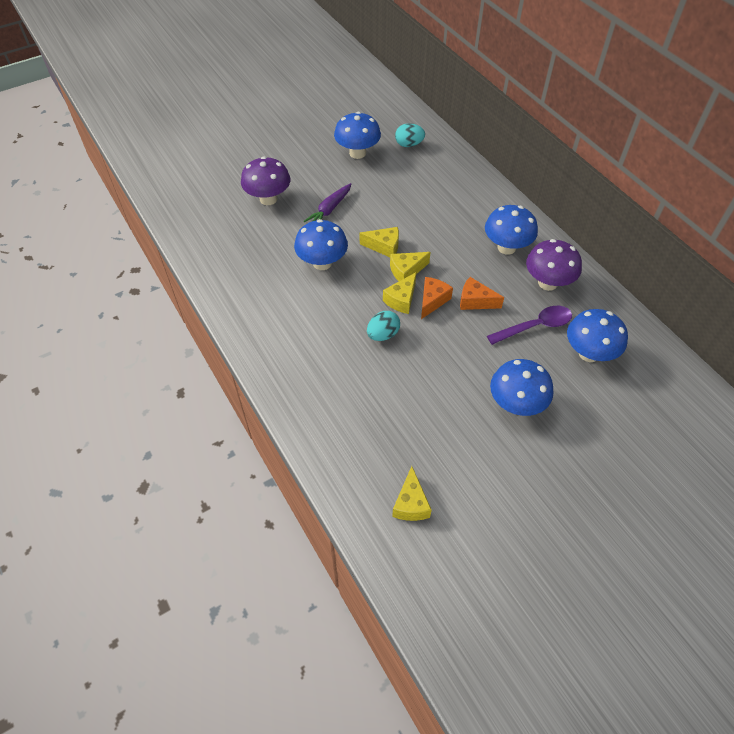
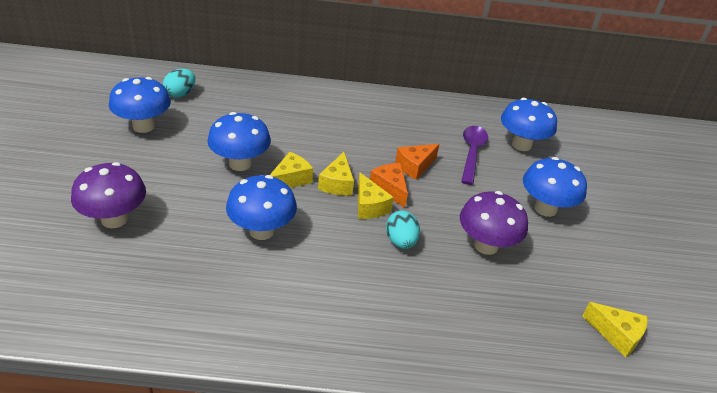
camera: 60 degrees left, 15 degrees down
purple carrot [304,183,351,222] -> none
blue mushroom [485,205,538,255] -> blue mushroom moved to [207,112,271,171]
purple mushroom [526,239,582,291] -> purple mushroom moved to [460,191,528,255]

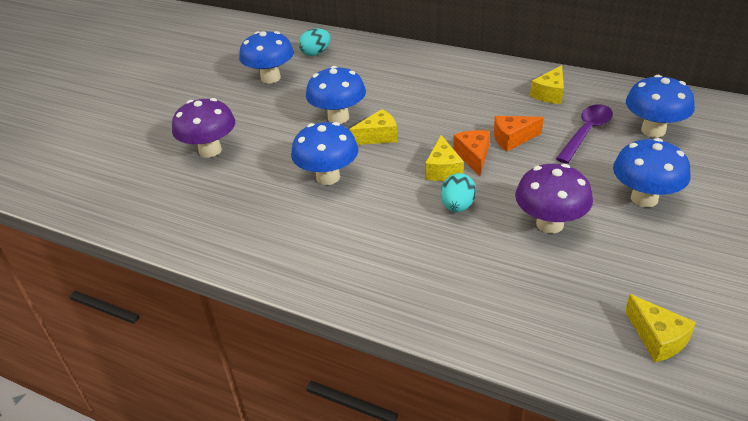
camera: 30 degrees right, 0 degrees up
yellow cheese [318,152,354,196] -> yellow cheese moved to [530,65,564,104]

